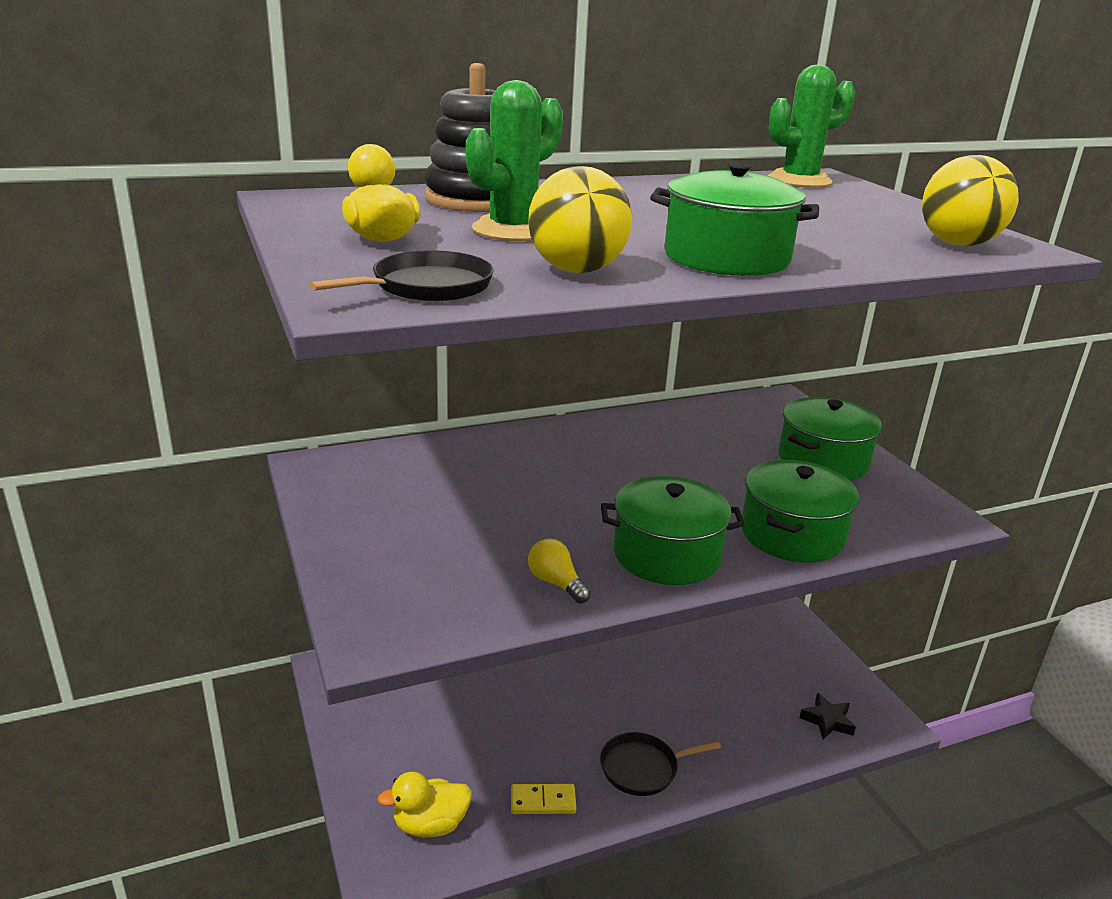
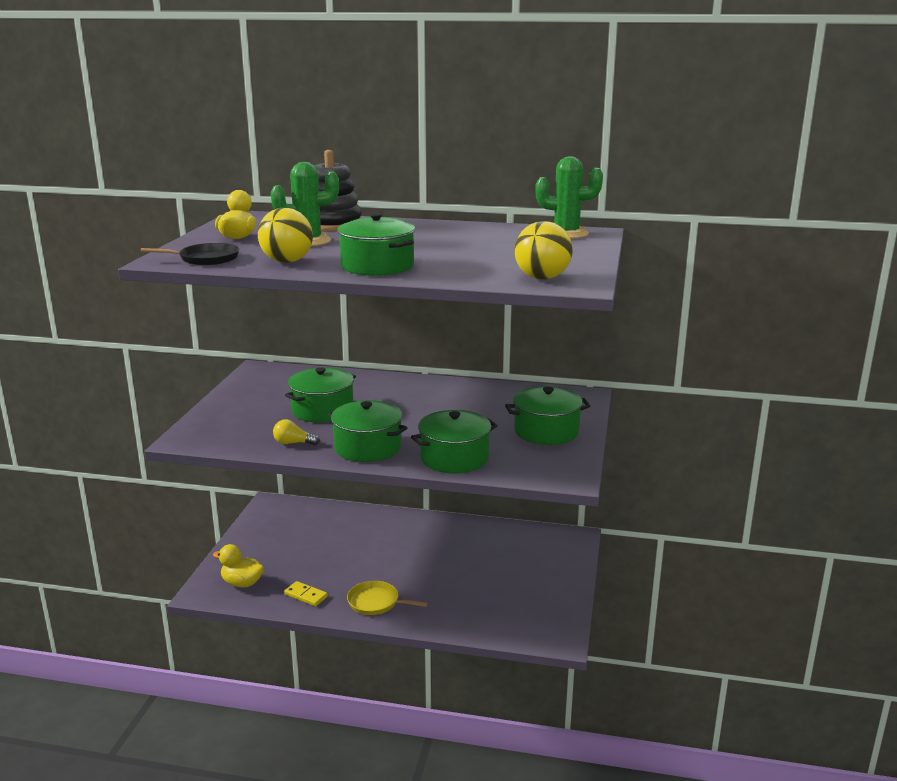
camera: 35 degrees right, 5 degrees down
yellow light bulb [528,539,591,603] -> yellow light bulb turned 75 degrees counterclockwise [273,419,319,445]
black pan [600,732,721,796] -> yellow pan [347,581,428,615]
black star [799,693,856,739] -> none
none -> green pot [285,367,356,423]

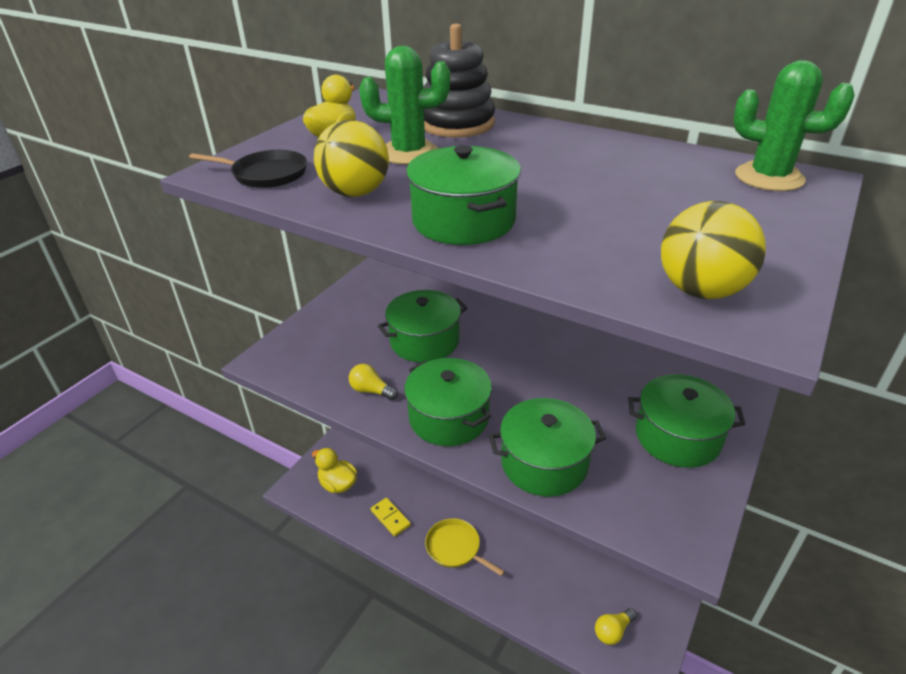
camera: 20 degrees right, 15 degrees up
none -> yellow light bulb [595,608,637,645]

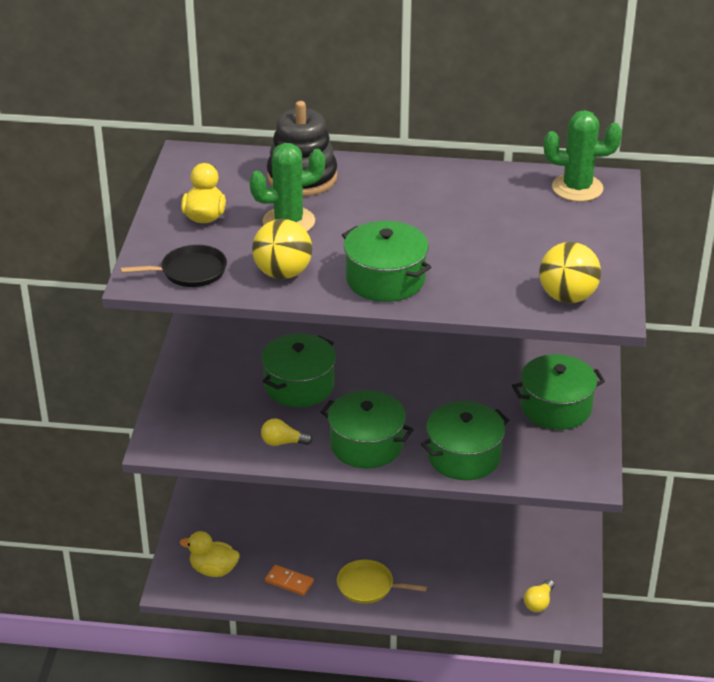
camera: 25 degrees left, 0 degrees up
yellow domino [371,498,411,536] -> orange domino [265,565,314,596]

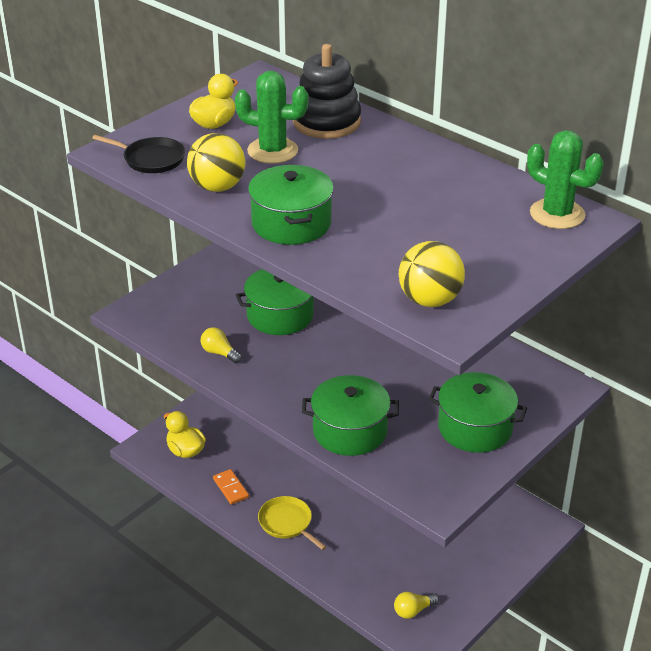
camera: 35 degrees right, 0 degrees up
green pot [321,390,414,468] -> none

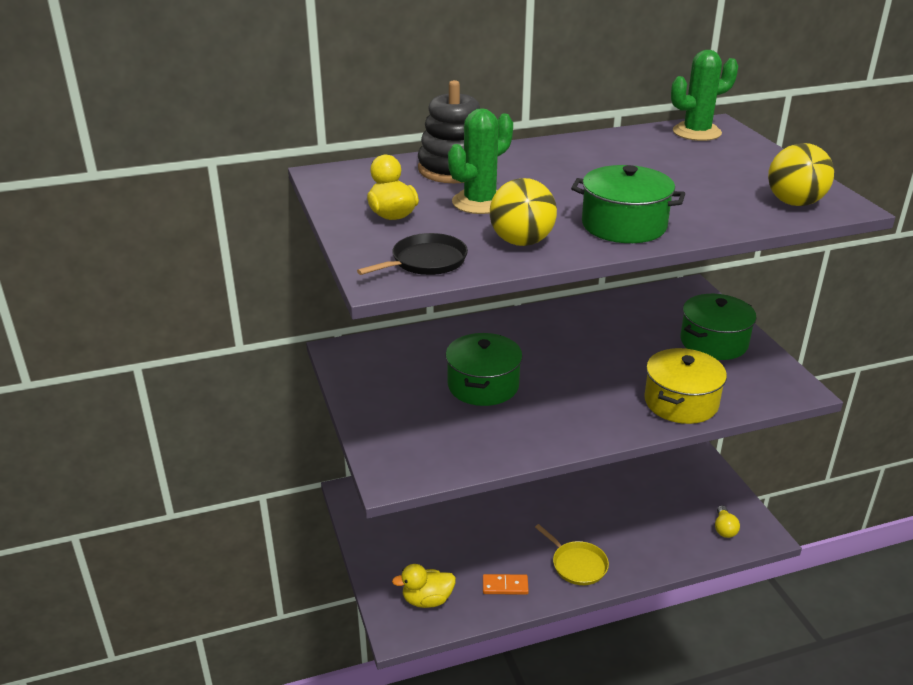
camera: 60 degrees left, 5 degrees down
yellow light bulb [201,327,242,363] -> none
yellow pan [258,496,326,550] -> yellow pan turned 120 degrees counterclockwise [535,524,609,585]
green pot [302,375,399,456] -> yellow pot [644,348,727,424]

